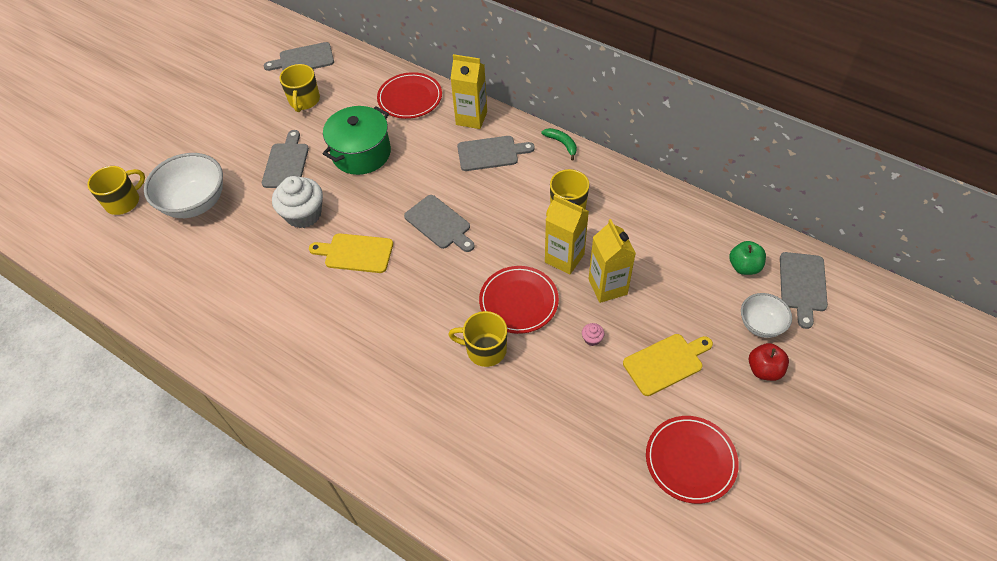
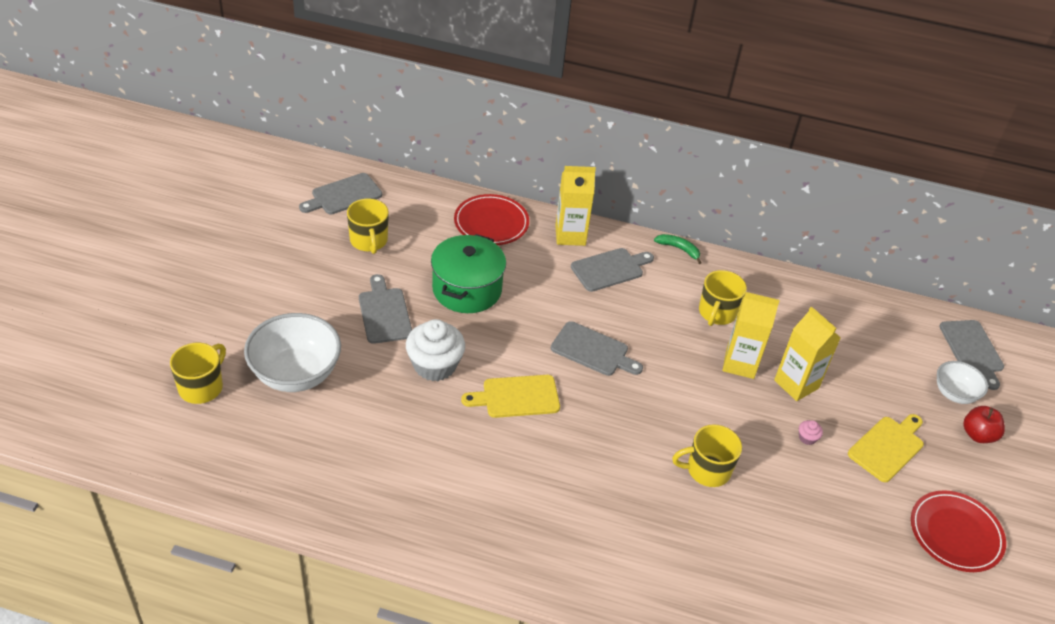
camera: 25 degrees left, 10 degrees down
red plate [479,266,559,334] -> none
green apple [729,241,766,275] -> none

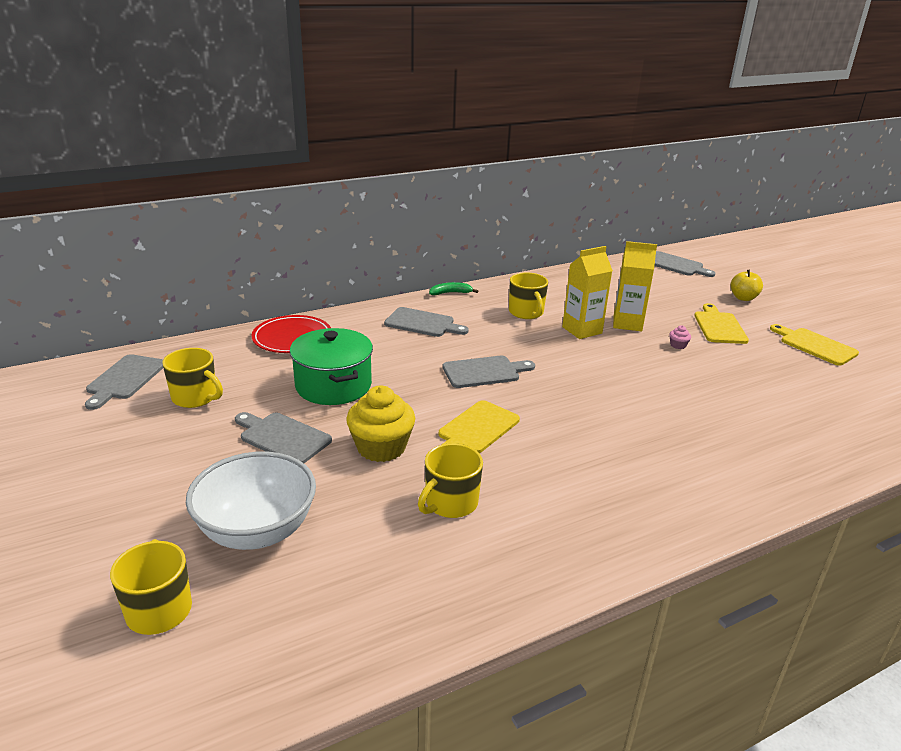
camera: 40 degrees left, 15 degrees down
white cupcake [406,319,465,381] -> yellow cupcake [346,386,415,462]
yellow carton [555,166,596,246] -> none
grey cutting board [571,248,654,292] -> grey cutting board turned 90 degrees clockwise [384,307,469,337]
yellow mug [672,424,742,487] -> yellow mug moved to [418,443,483,518]
red plate [911,490,1006,572] -> yellow cutting board [770,324,859,366]
white bowl [937,361,988,404] -> none
red apple [963,406,1005,443] -> yellow apple [730,270,763,301]

